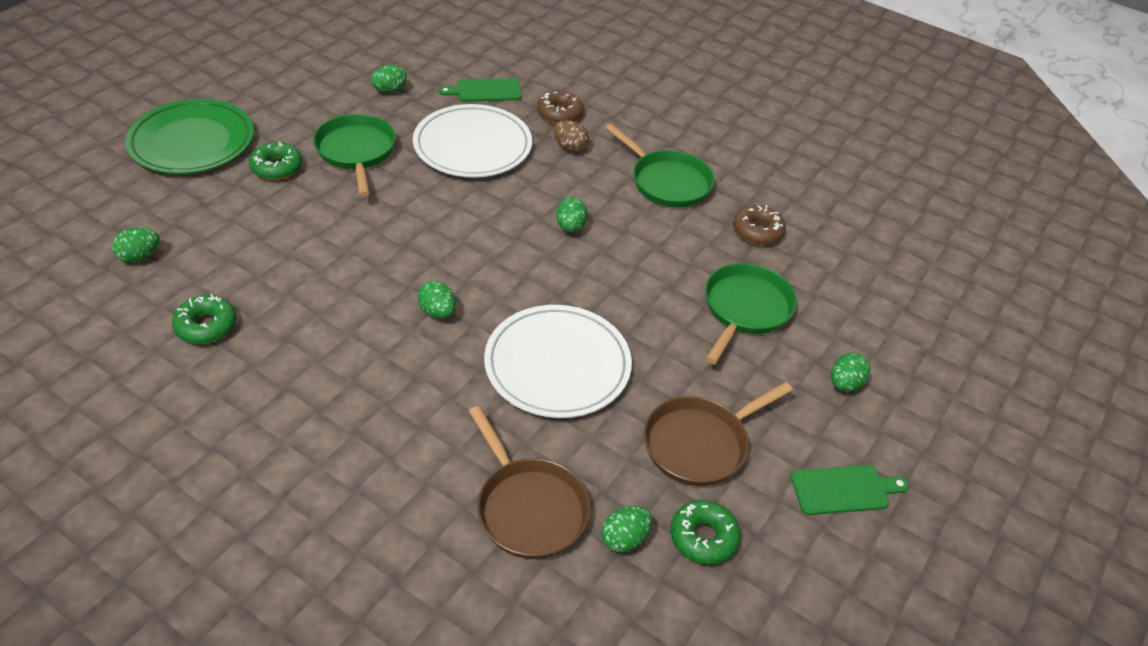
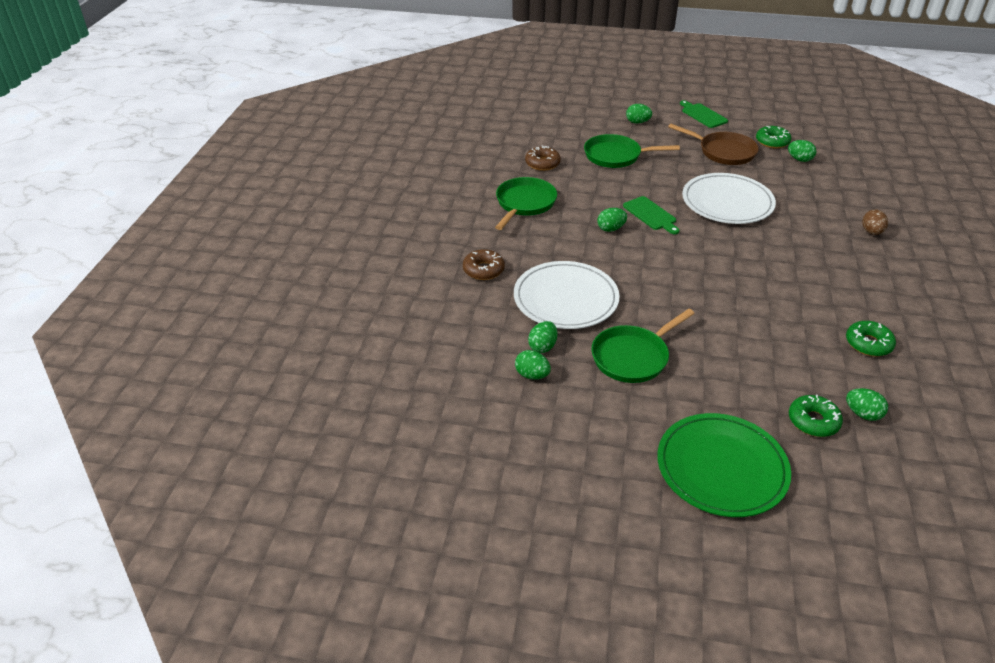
camera: 110 degrees left, 5 degrees down
green donut [249,142,302,180] -> green donut moved to [789,395,843,437]
green egg [417,281,456,319] -> green egg moved to [528,321,557,353]
green cutting board [439,78,522,102] -> green cutting board moved to [623,196,680,234]
brown pan [469,406,591,559] -> none
brown egg [553,120,589,152] -> brown egg moved to [862,210,888,235]

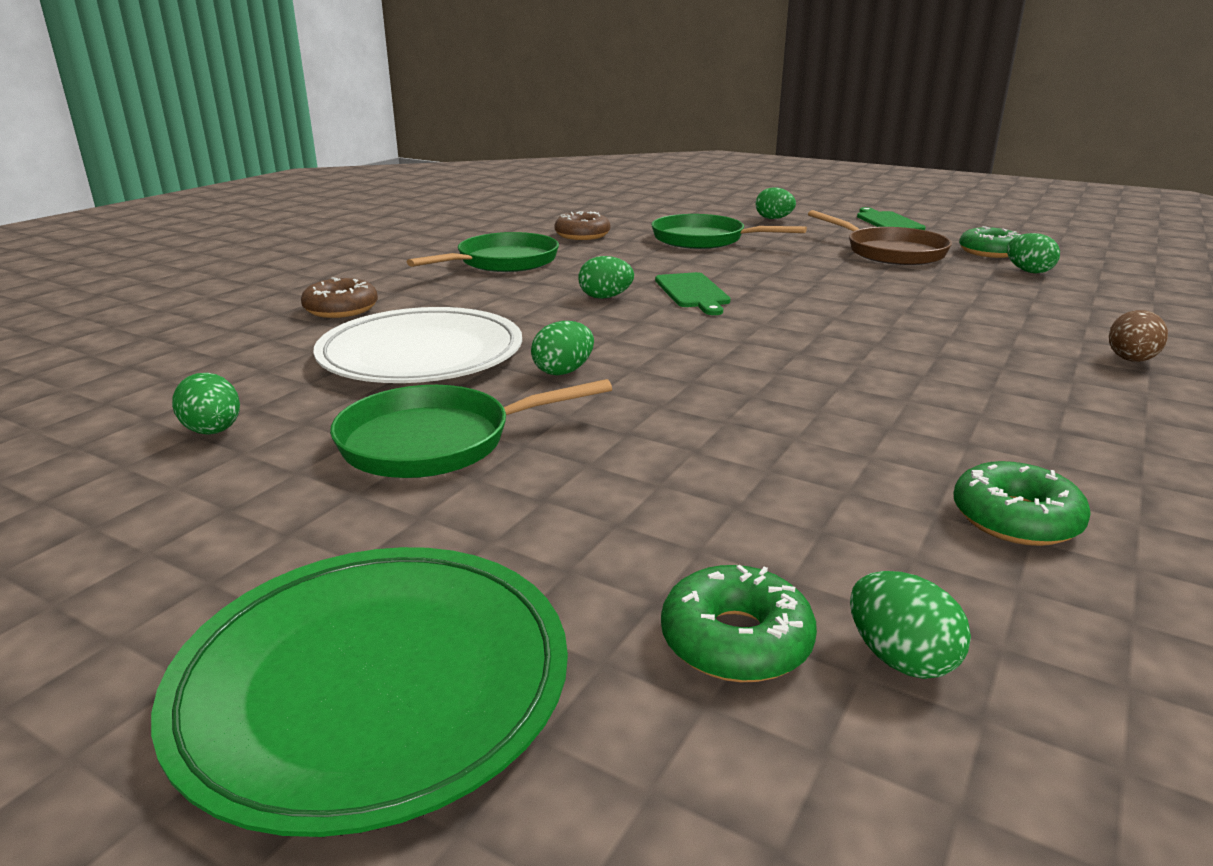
camera: 20 degrees right, 15 degrees down
green egg [528,321,557,353] -> green egg moved to [531,321,594,376]
white plate [682,173,776,224] -> none

